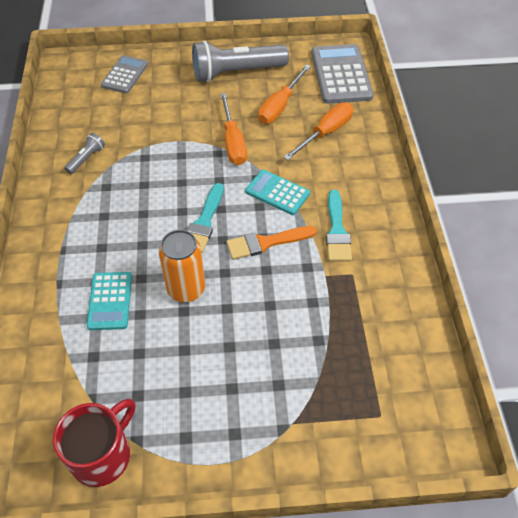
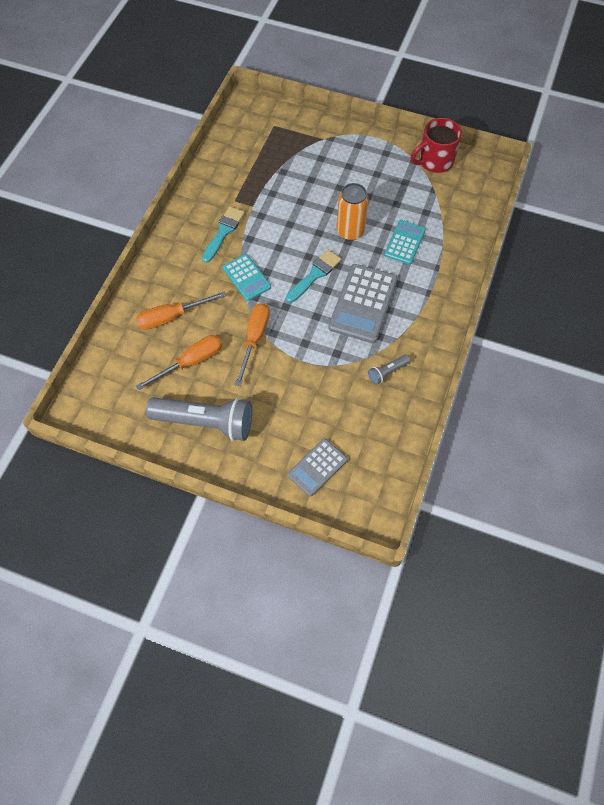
camera: 155 degrees left, 10 degrees up
orange brush [226,226,317,260] -> none
grey calculator [311,44,374,104] -> grey calculator moved to [328,264,398,343]

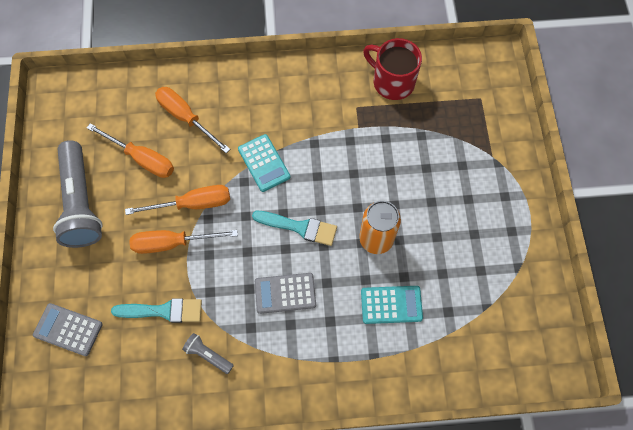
camera: 65 degrees right, 5 degrees up
turquoise brush [202,206,245,263] -> turquoise brush moved to [111,298,202,323]
turquoise calculator [223,254,271,301] -> turquoise calculator turned 60 degrees counterclockwise [238,134,290,192]
grey calculator [328,264,398,343] -> grey calculator [255,273,316,314], size x0.61
red mug [411,118,462,173] -> red mug moved to [363,38,422,100]
none -> orange screwdriver [129,230,238,254]

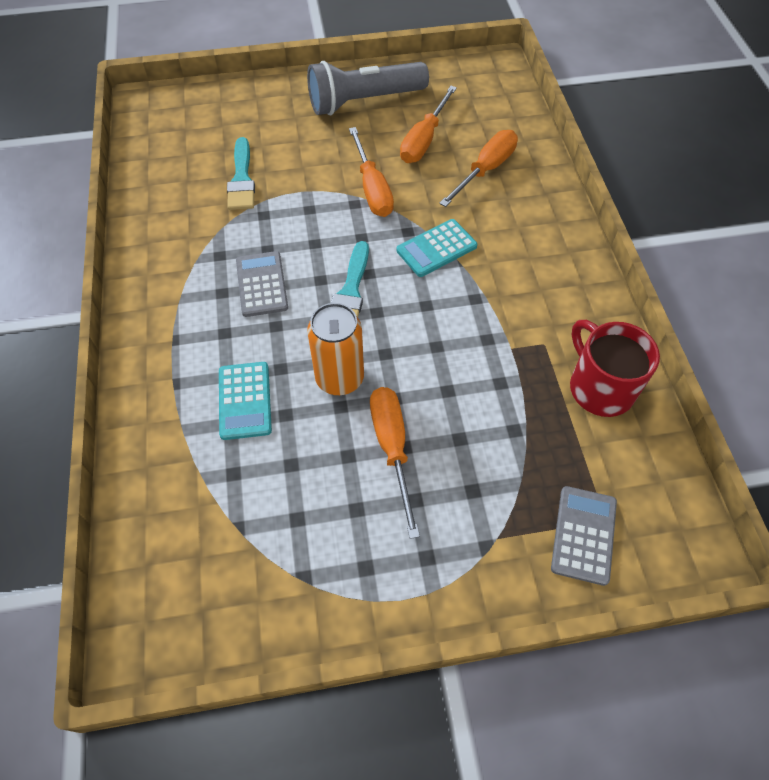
camera: 85 degrees right, 10 degrees down
grey calculator [33,303,103,356] -> grey calculator moved to [551,486,617,586]
orange screwdriver [129,230,238,254] -> orange screwdriver moved to [370,387,420,539]
grey flashlight [182,333,234,374] -> none
red mug [363,38,422,100] -> red mug turned 60 degrees counterclockwise [570,320,660,417]

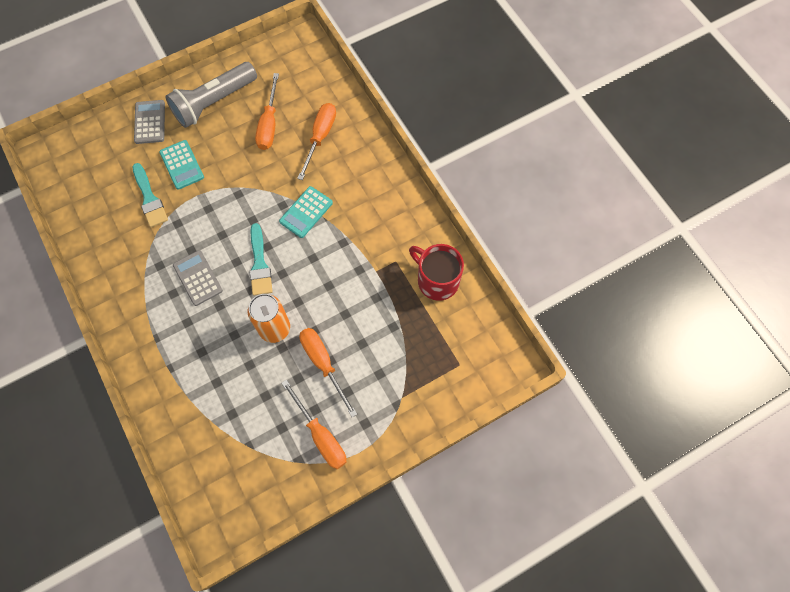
camera: 20 degrees left, 10 degrees up
turquoise calculator [219,362,272,440] -> turquoise calculator moved to [159,140,204,190]
orange screwdriver [349,127,394,217] -> orange screwdriver moved to [282,379,346,469]
grey calculator [551,486,617,586] -> grey calculator moved to [134,100,165,144]

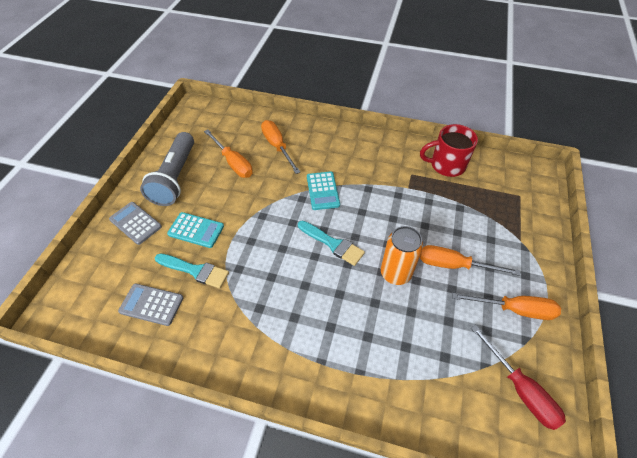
camera: 45 degrees left, 15 degrees down
grey calculator [173,250,223,306] -> grey calculator moved to [118,283,183,326]
none -> red screwdriver [471,325,566,430]

